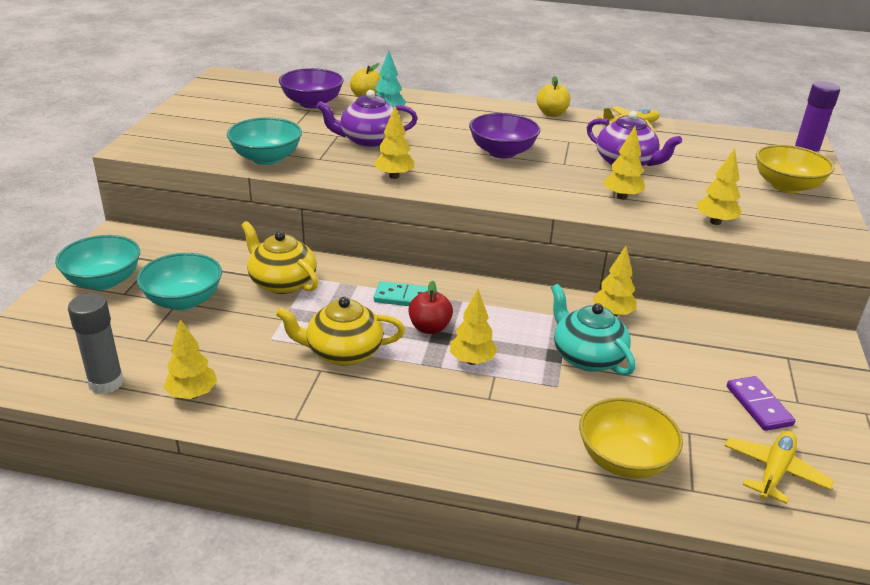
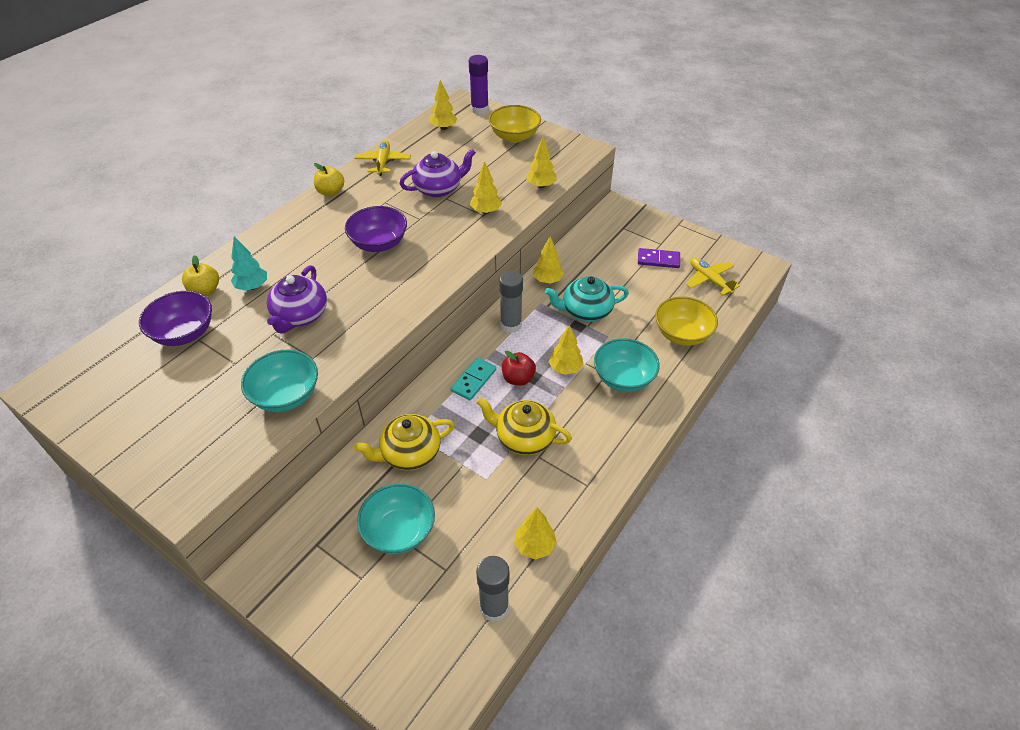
camera: 65 degrees left, 15 degrees up
turquoise bowl [55,235,140,290] -> turquoise bowl moved to [594,338,660,392]
yellow teapot [275,297,405,366] -> yellow teapot turned 90 degrees clockwise [476,397,572,455]
yellow tree [374,106,414,179] -> yellow tree moved to [430,80,458,130]
none -> grey glue stick [499,271,523,333]

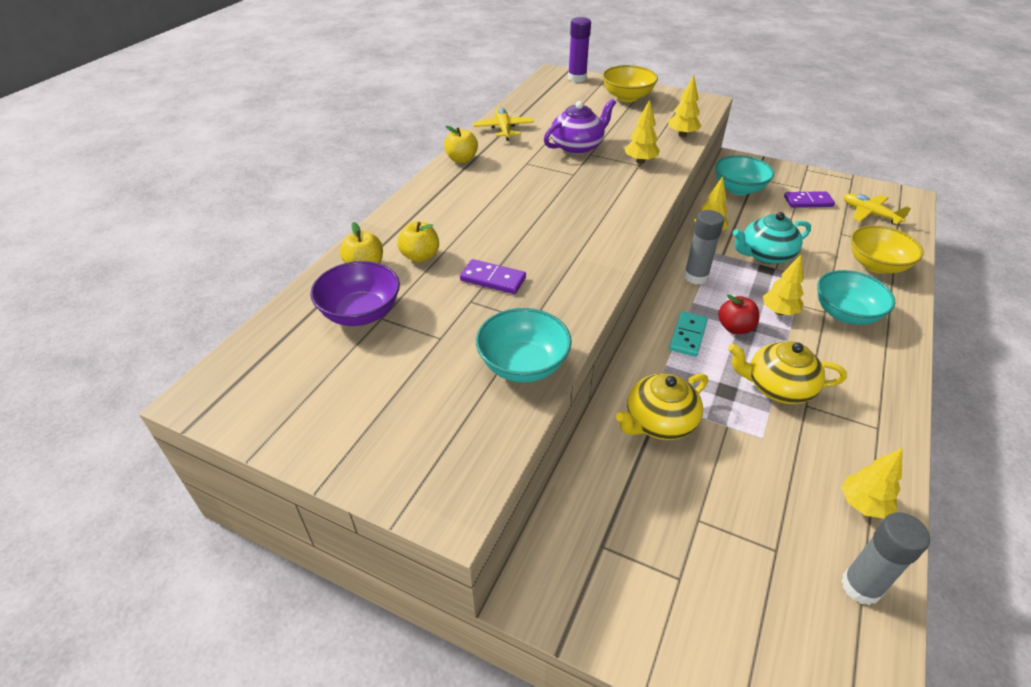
camera: 10 degrees left, 5 degrees down
turquoise tree [231,237,267,291] -> yellow apple [397,222,439,262]
purple teapot [266,265,327,333] -> purple domino [460,259,526,294]
purple bowl [345,206,407,252] -> none
turquoise bowl [357,483,435,554] -> turquoise bowl moved to [715,155,774,195]
yellow tree [430,80,458,130] -> none

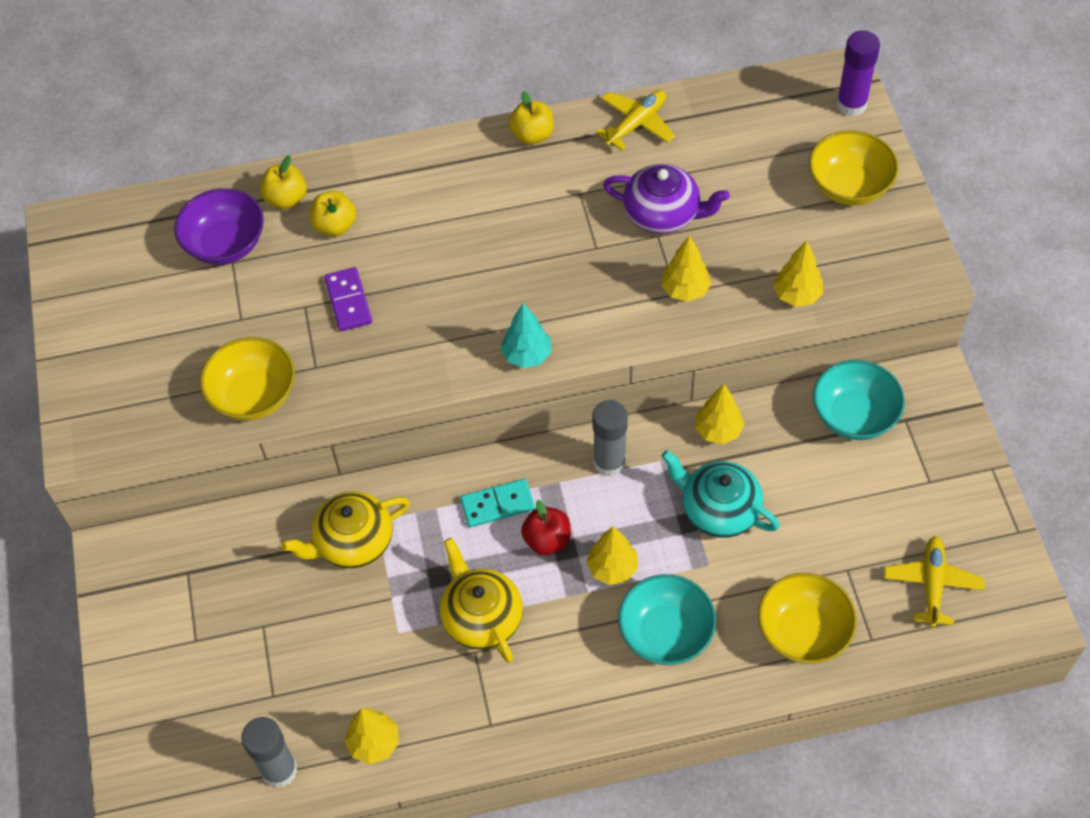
camera: 55 degrees right, 15 degrees up
turquoise bowl [476,308,572,382] -> yellow bowl [200,337,295,421]
yellow teapot [616,374,708,440] -> yellow teapot turned 45 degrees counterclockwise [281,491,410,569]
purple domino [784,191,835,208] -> none
none -> turquoise tree [501,303,551,368]

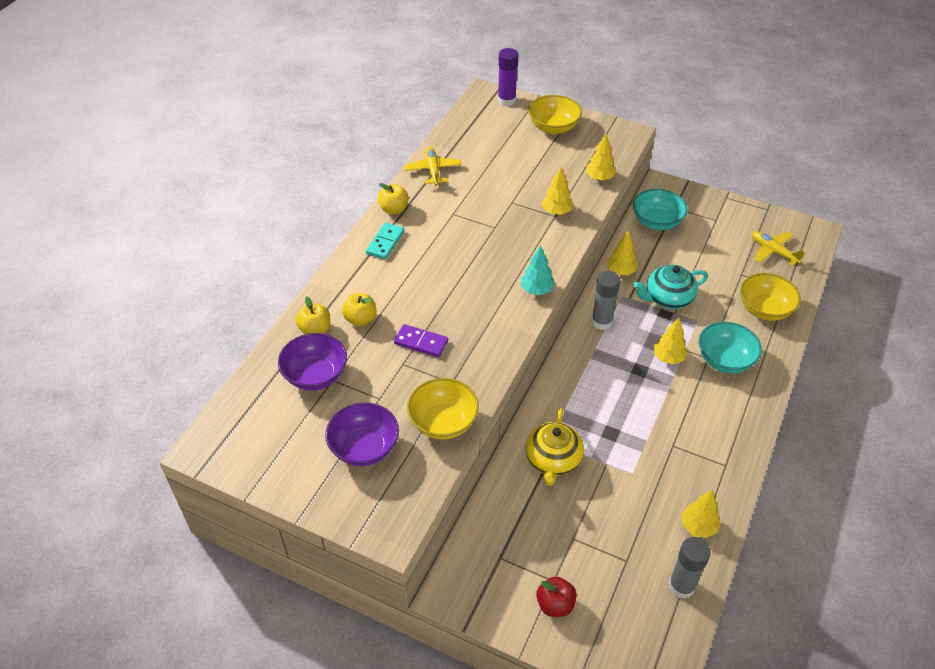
camera: 55 degrees left, 10 degrees down
yellow teapot [440,538,523,663] -> none
turquoise domino [460,479,535,527] -> turquoise domino moved to [366,223,404,259]
red apple [521,500,571,555] -> red apple moved to [536,576,577,617]
purple teapot [603,164,730,234] -> none
none -> purple bowl [325,402,399,466]

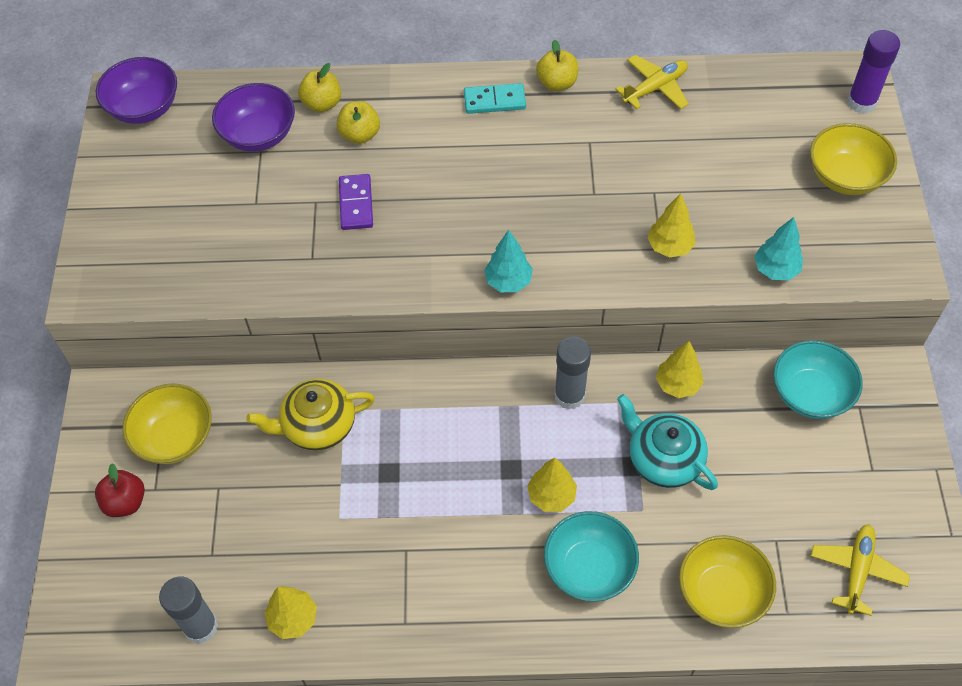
camera: 65 degrees right, 10 degrees up
purple bowl [325,402,399,466] -> purple bowl moved to [96,57,177,124]
yellow bowl [407,378,479,439] -> yellow bowl moved to [123,384,212,464]
yellow tree [586,133,616,181] -> turquoise tree [754,217,803,280]

